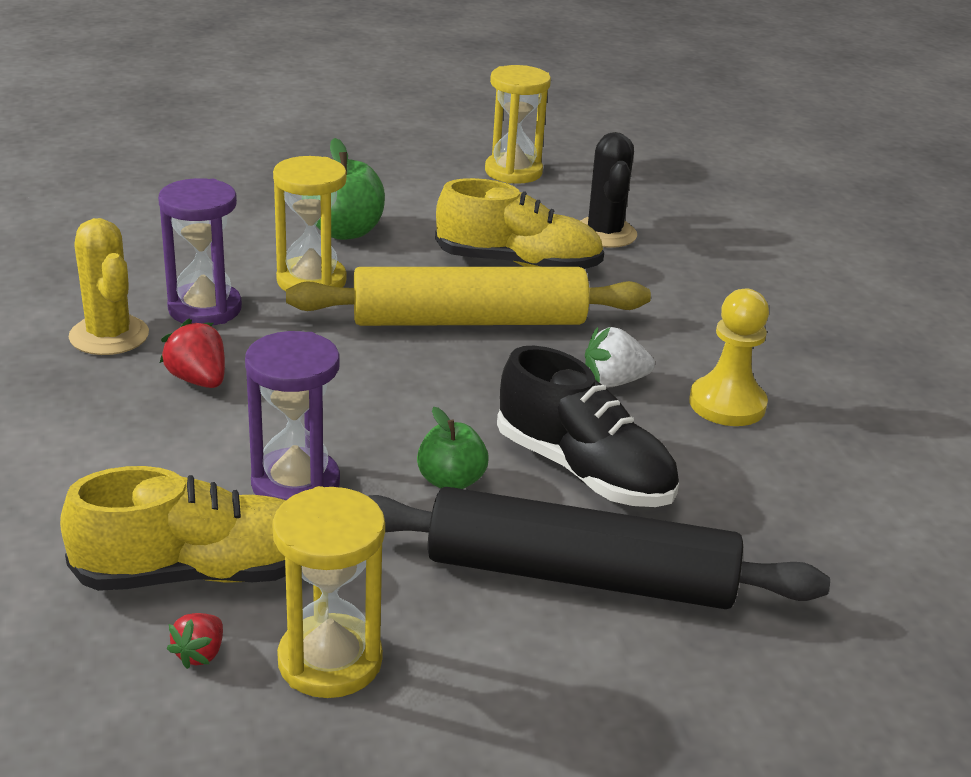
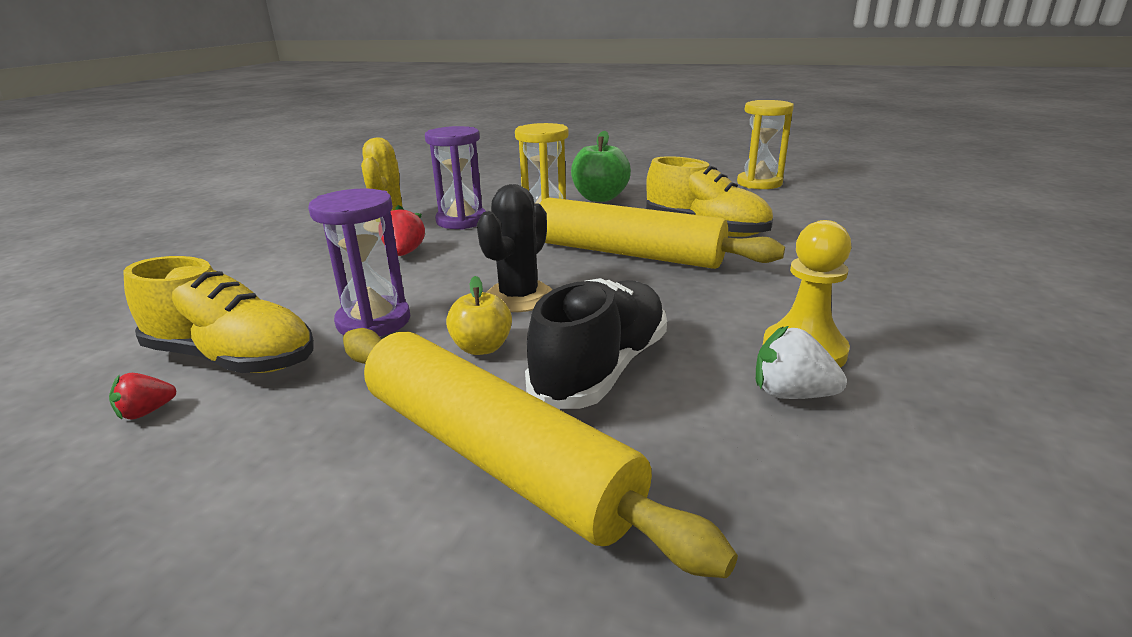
camera: 35 degrees right, 5 degrees down
yellow hourglass [272,486,385,698] -> none
black rolling pin [368,487,830,609] -> yellow rolling pin [343,328,738,578]
green apple [417,407,489,489] -> yellow apple [446,276,512,355]
black shoe [497,346,679,507] -> black shoe turned 135 degrees counterclockwise [525,278,667,409]
black cactus [580,132,637,248] -> black cactus moved to [477,184,553,312]
white strawberry [585,327,655,388] -> white strawberry moved to [756,326,847,399]

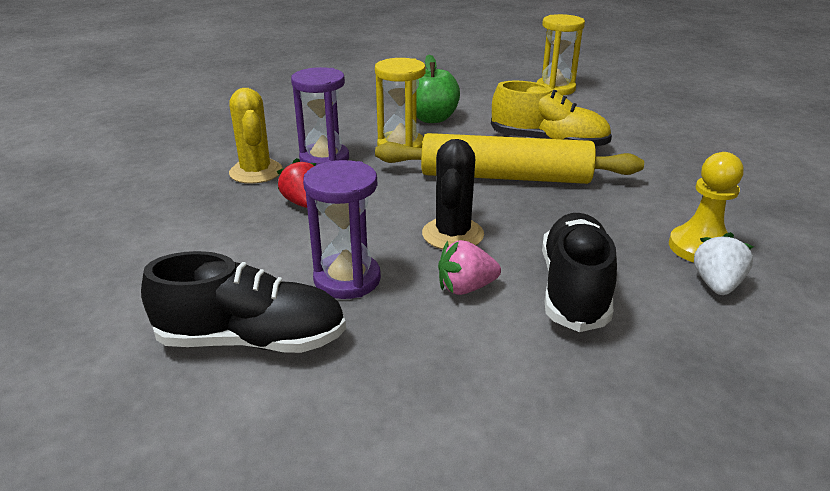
camera: 20 degrees left, 5 degrees up
red strawberry [109,373,176,420] -> none
yellow shoe [123,256,314,373] -> black shoe [141,251,346,353]
yellow rolling pin [343,328,738,578] -> none
yellow apple [446,276,512,355] -> pink strawberry [438,240,501,295]
white strawberry [756,326,847,399] -> white strawberry turned 105 degrees clockwise [694,232,754,295]

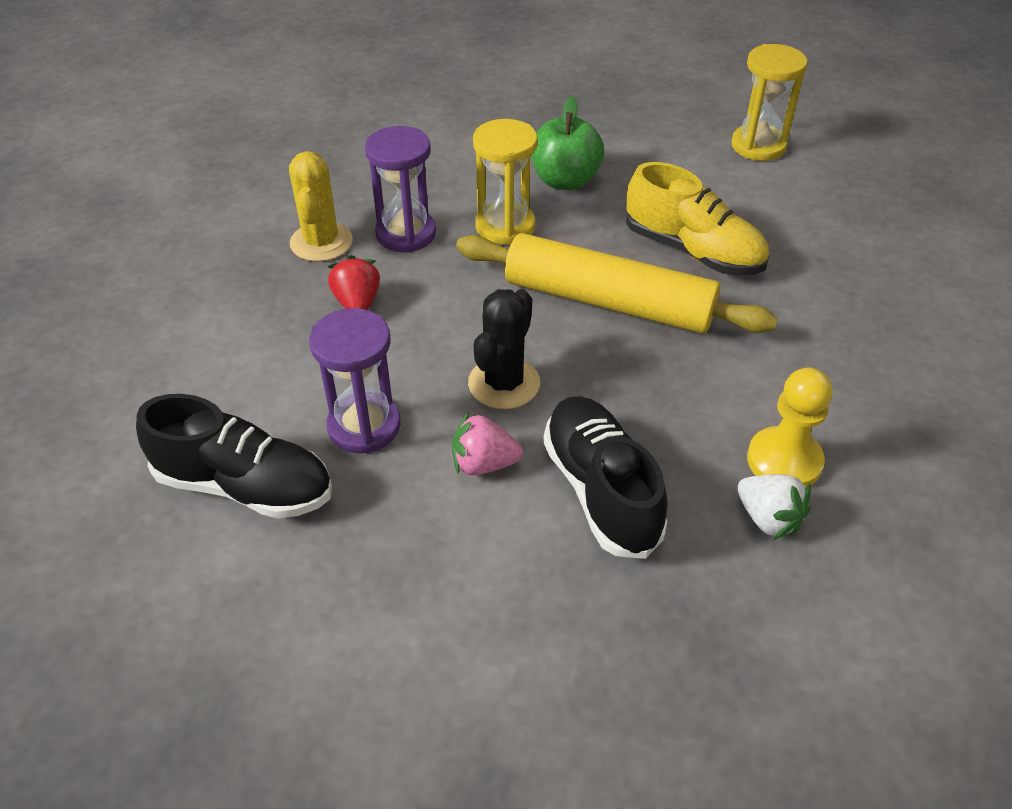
camera: 15 degrees right, 15 degrees up
black shoe [542,213,617,332] -> black shoe turned 45 degrees counterclockwise [543,396,668,559]
white strawberry [694,232,754,295] -> white strawberry turned 105 degrees clockwise [737,474,811,540]

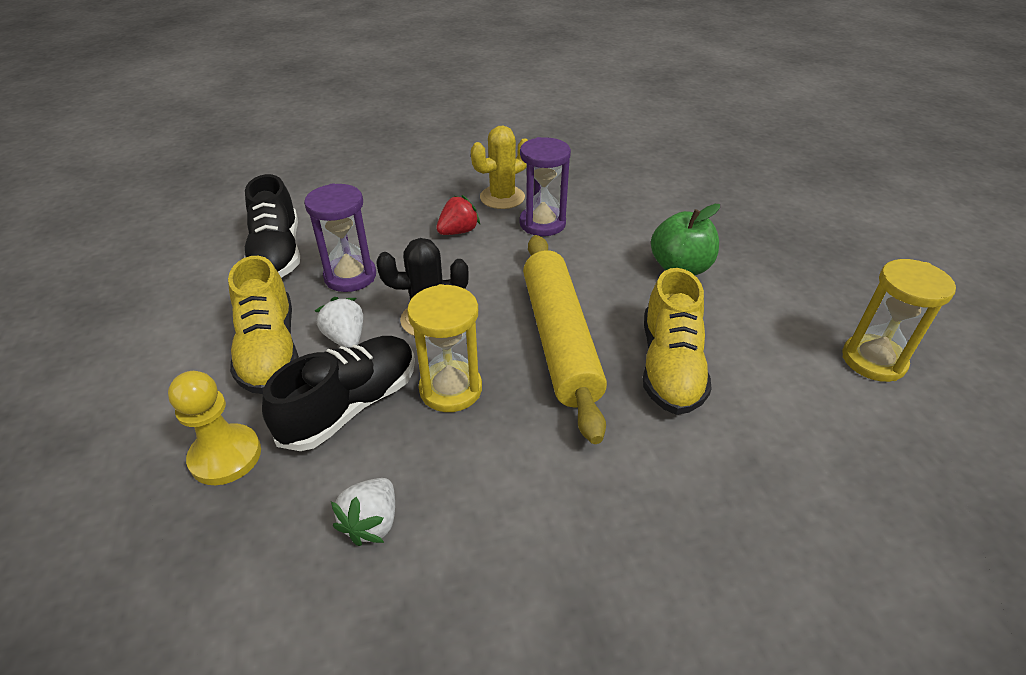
camera: 60 degrees right, 5 degrees down
pink strawberry [452,412,523,475] -> white strawberry [315,297,363,348]
yellow hourglass [473,119,538,245] -> yellow hourglass moved to [407,284,482,412]
yellow pawn [747,368,833,487] -> yellow pawn moved to [168,371,261,485]
none -> yellow shoe [228,256,299,394]

